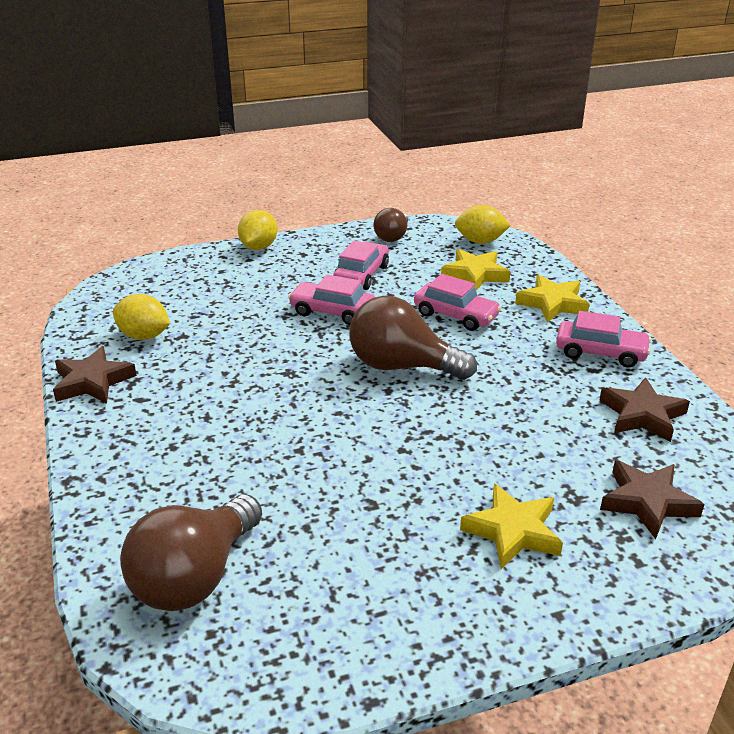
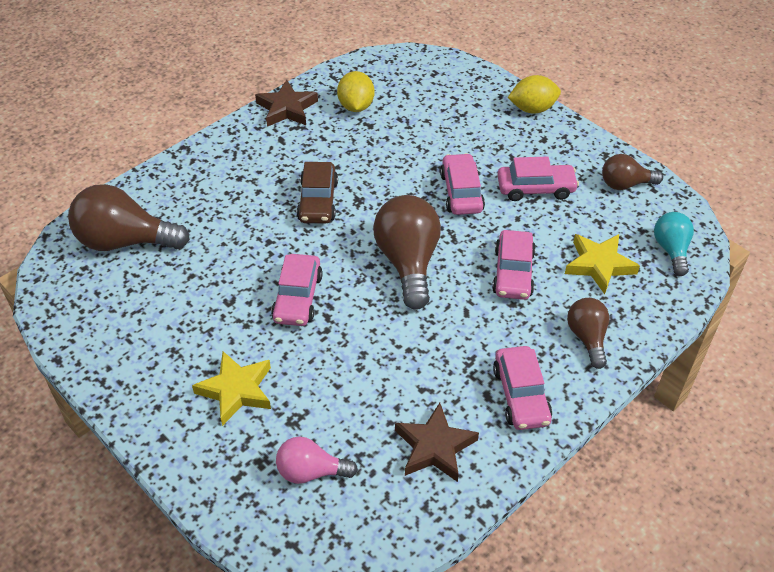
camera: 65 degrees right, 15 degrees up
yellow lemon [455,205,511,244] -> turquoise light bulb [654,212,694,276]
yellow star [515,275,589,323] -> brown light bulb [567,298,609,369]
brown star [600,460,705,539] -> pink light bulb [276,437,358,484]
none -> pink car [271,254,323,326]
none -> brown car [297,162,338,224]

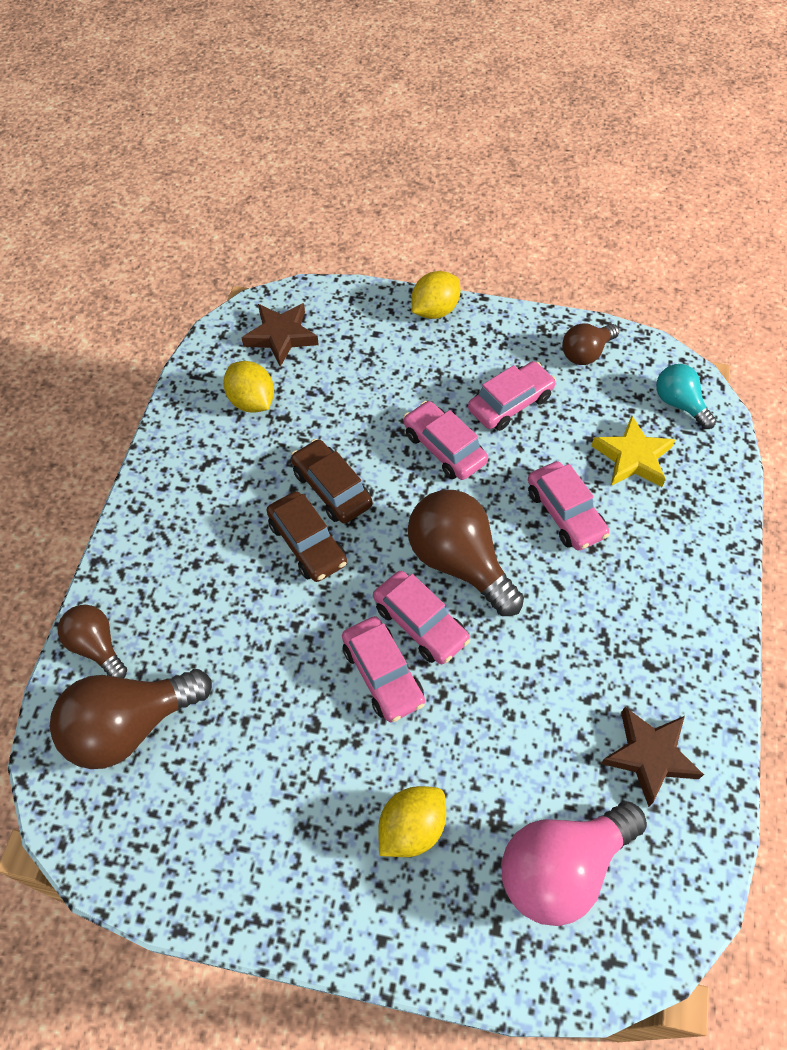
camera: 35 degrees left, 10 degrees up
yellow star [192,351,271,426] -> yellow lemon [378,786,446,857]
brown star [255,80,318,127] -> brown star moved to [242,303,319,367]
pink light bulb [276,437,358,484] -> pink light bulb [501,801,647,926], size x1.73
pink car [493,346,552,430] -> pink car moved to [373,571,470,664]
brown light bulb [567,298,609,369] -> brown light bulb moved to [58,605,127,678]
none -> brown car [291,439,372,523]

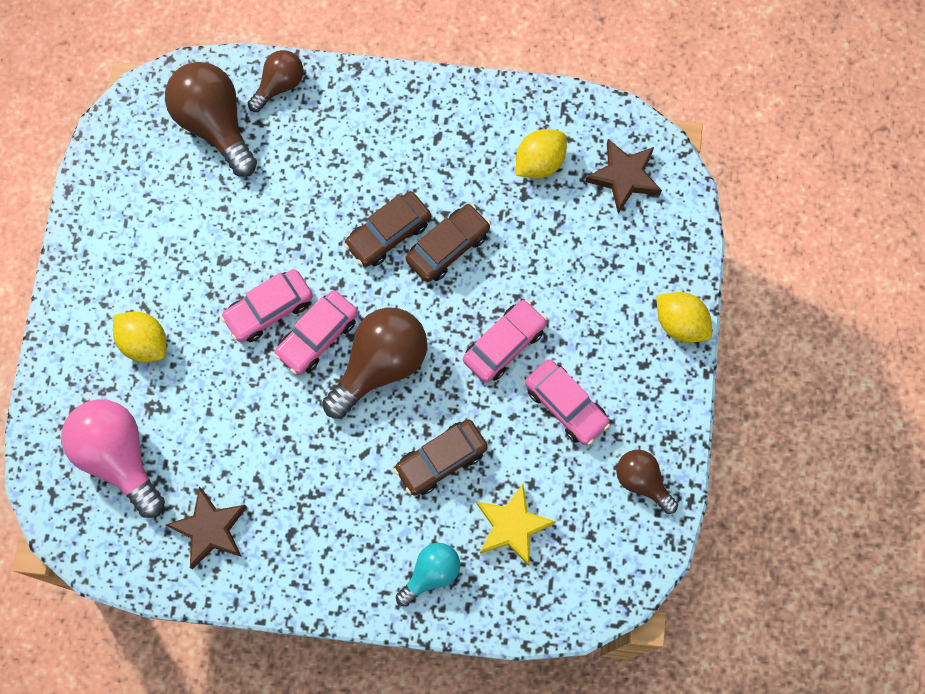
camera: 85 degrees right, 15 degrees up
pink car [528,461,609,551] -> brown car [394,420,488,496]
turquoise light bulb [656,364,716,429] -> turquoise light bulb moved to [396,543,460,607]

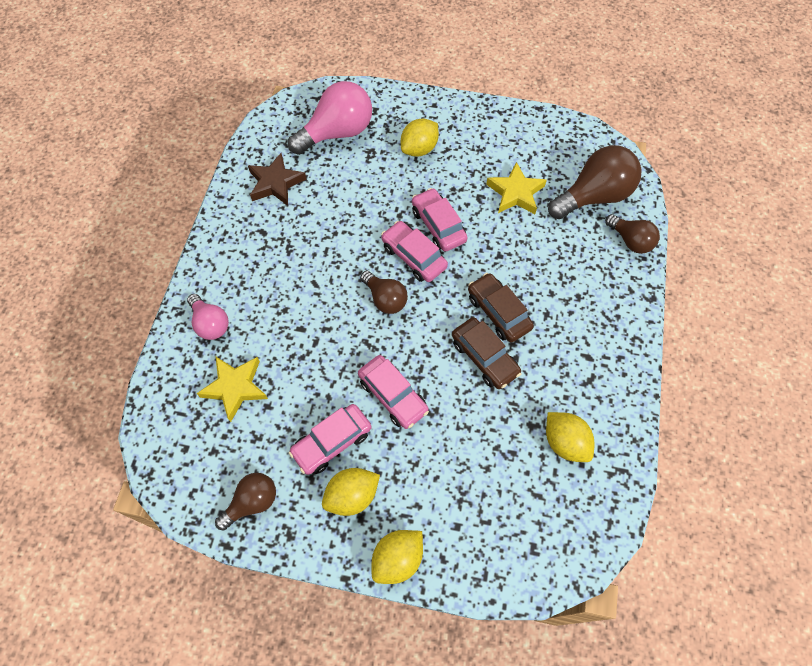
camera: 95 degrees right, 10 degrees down
brown light bulb [322,307,427,419] -> brown light bulb [360,271,408,314], size x0.58
brown car [394,420,488,496] -> none
turquoise light bulb [396,543,460,607] -> pink light bulb [187,294,229,340]
brown star [585,139,662,214] -> none
none -> yellow lemon [322,468,380,516]
none -> yellow star [486,162,547,214]

